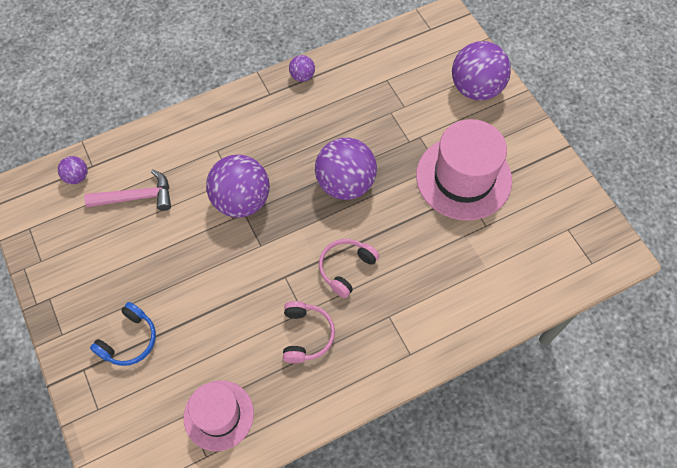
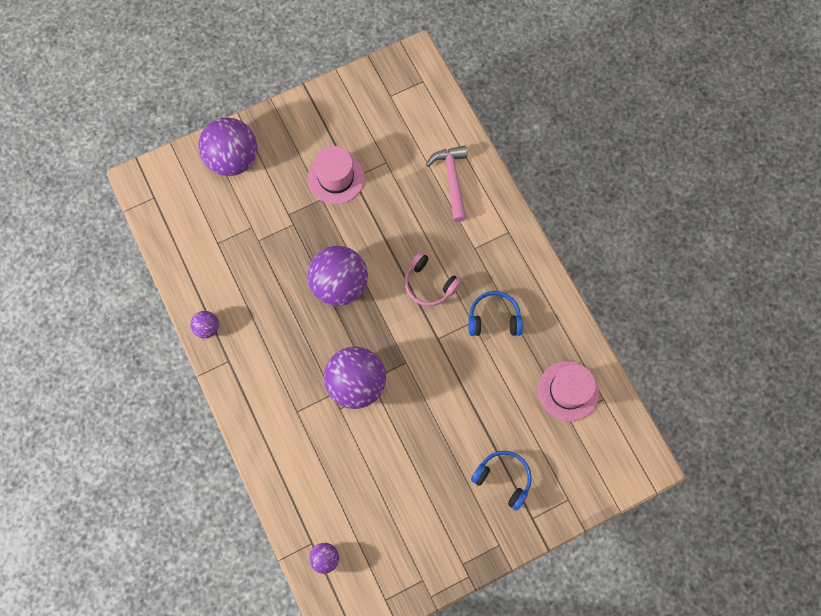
camera: 90 degrees left, 10 degrees up
pink hammer [84,169,171,211] -> pink hammer moved to [426,145,467,222]
pink headphones [283,301,335,363] -> blue headphones [468,291,523,336]
pink hat [416,119,512,221] -> pink hat [308,146,365,204], size x0.63

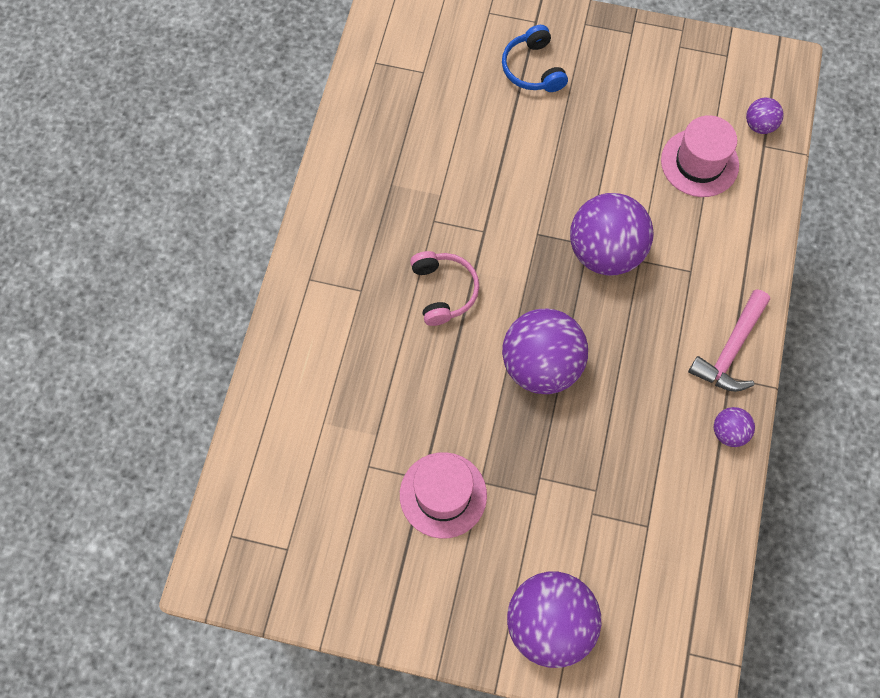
camera: 140 degrees left, 5 degrees down
pink hammer [426,145,467,222] -> pink hammer moved to [688,289,770,392]
blue headphones [468,291,523,336] -> none
pink hat [538,361,599,421] -> pink hat moved to [661,115,739,197]

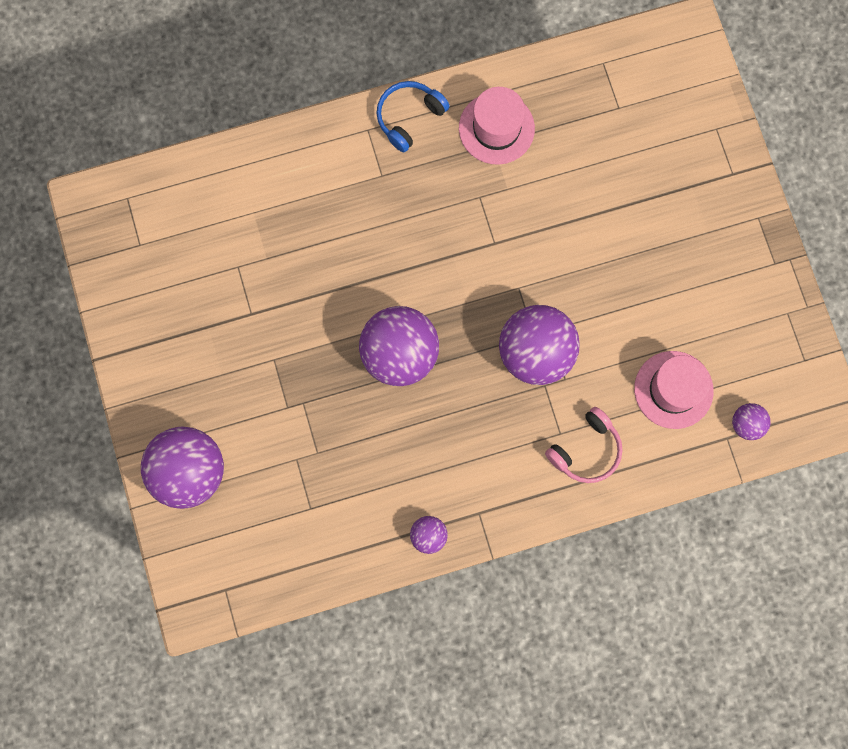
camera: 60 degrees right, 10 degrees up
pink hat [400,452,487,539] -> pink hat moved to [459,87,535,165]
pink headphones [410,251,479,326] -> pink headphones moved to [545,407,623,483]
blue headphones [502,25,568,92] -> blue headphones moved to [376,81,450,152]
pink hammer [688,289,770,392] -> none

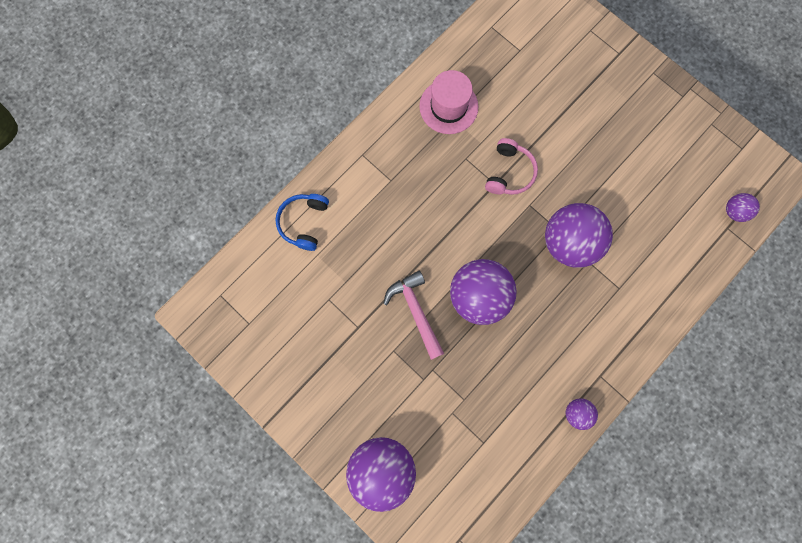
camera: 30 degrees left, 0 degrees up
blue headphones [376,81,450,152] -> blue headphones moved to [276,194,329,251]
pink headphones [545,407,623,483] -> pink headphones moved to [485,138,538,195]
pink hat [634,351,714,429] -> none
none -> pink hammer [383,271,444,360]

